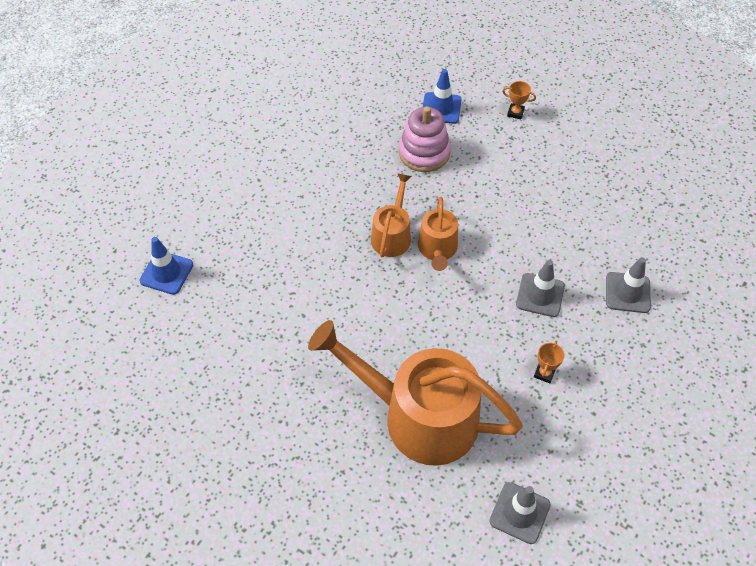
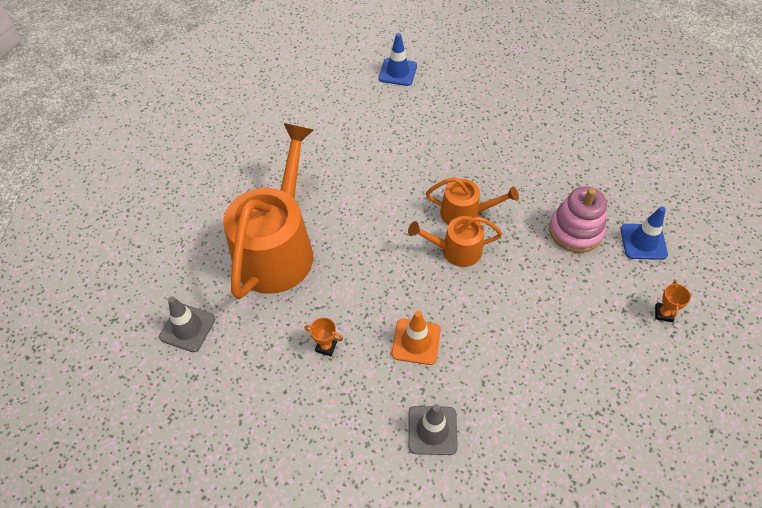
camera: 85 degrees right, 0 degrees up
grey traffic cone [516,260,565,317] -> orange traffic cone [392,311,441,365]

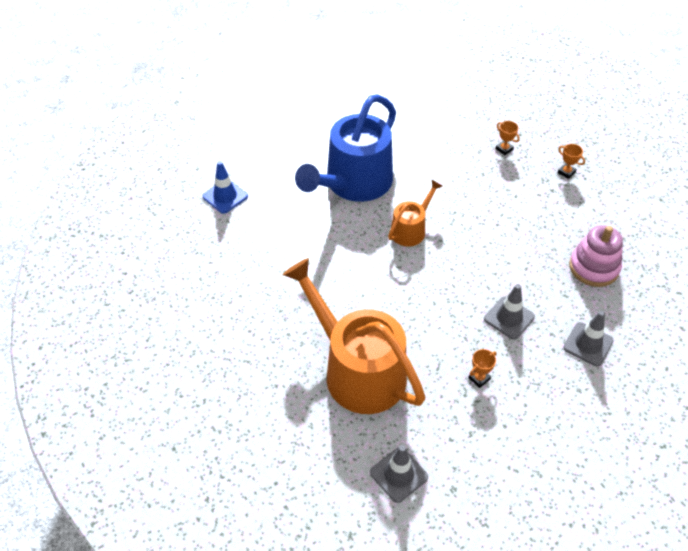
camera: 60 degrees left, 5 degrees down
orange traffic cone [392,311,441,365] -> grey traffic cone [484,284,535,339]
orange watering can [408,216,502,267] -> none
pink stacking toy [549,186,607,253] -> pink stacking toy moved to [569,225,623,287]
blue traffic cone [621,206,668,260] -> orange trophy [496,121,520,155]
none -> blue watering can [295,94,396,202]

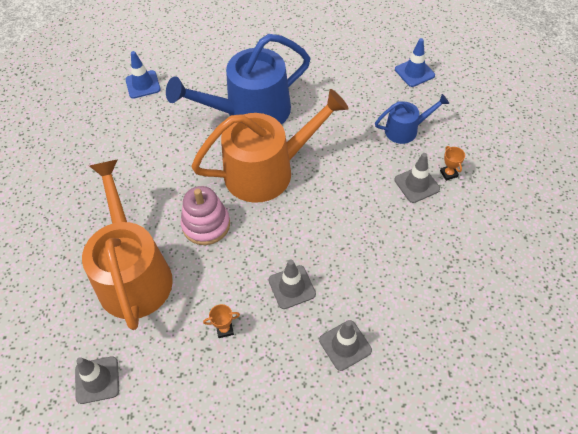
camera: 30 degrees right, 5 degrees up
orange watering can [388,180,442,247] -> orange watering can [191,89,349,203], size x2.02
orange trophy [496,121,520,155] -> blue watering can [375,94,449,144]
pink stacking toy [569,225,623,287] -> pink stacking toy moved to [180,186,230,245]
none -> grey traffic cone [394,153,440,203]
none -> blue traffic cone [395,38,435,87]

